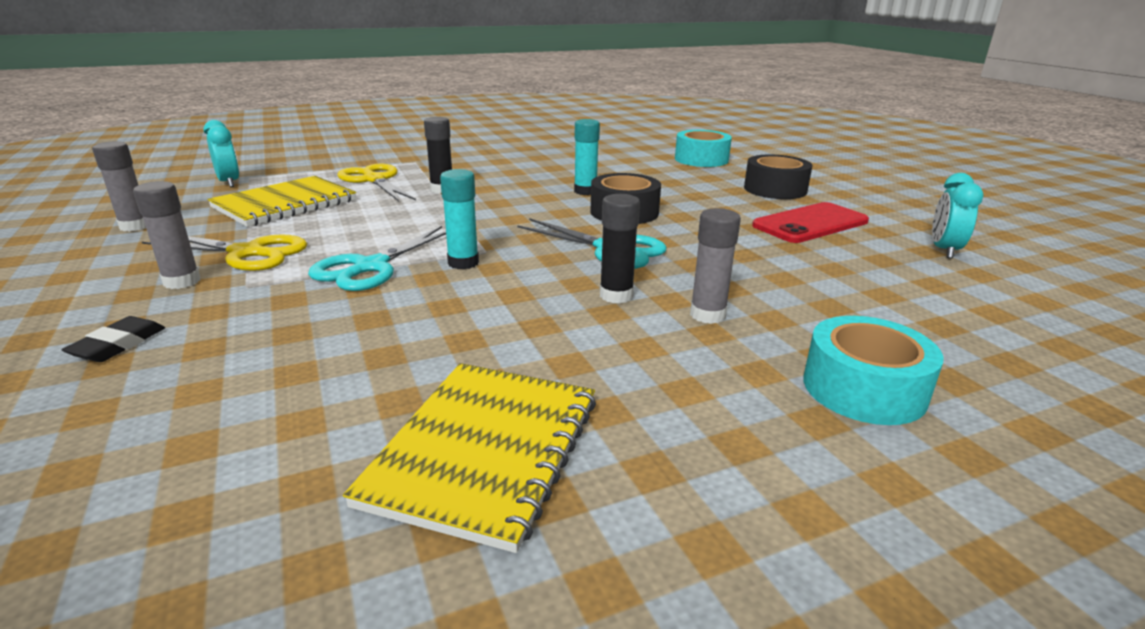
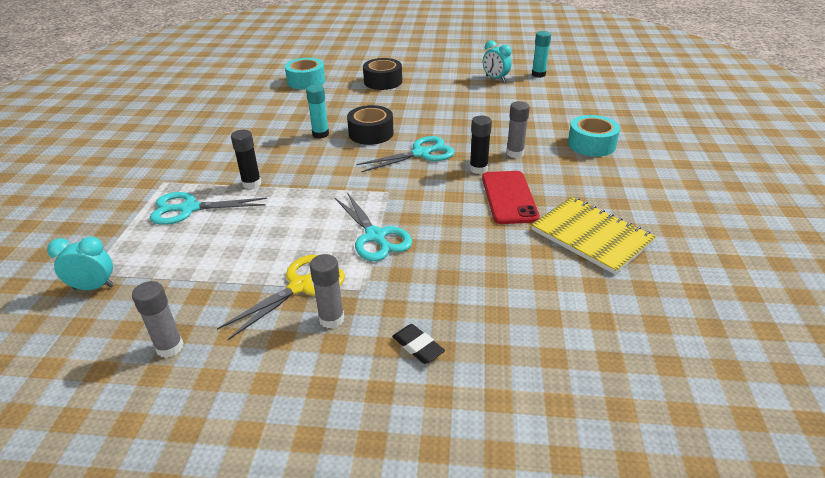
camera: 60 degrees left, 10 degrees up
yellow notebook [207,176,356,227] -> none
yellow scissors [337,164,416,201] -> turquoise scissors [150,192,267,225]
turquoise glue stick [440,169,479,269] -> turquoise glue stick moved to [532,31,551,78]
red phone [752,202,869,243] -> red phone moved to [482,171,540,224]

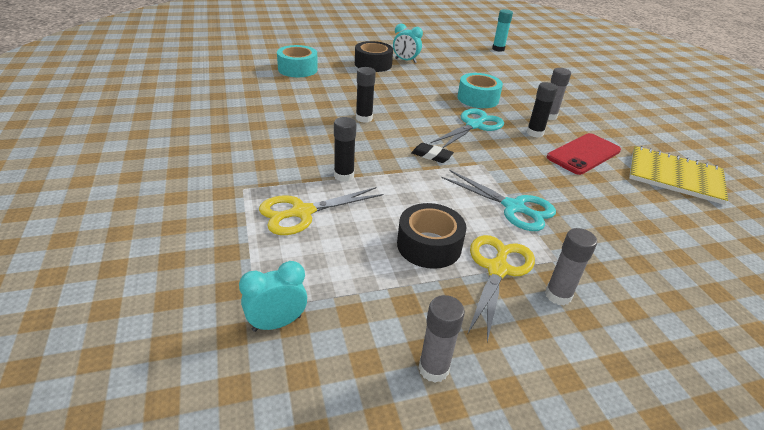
camera: 25 degrees left, 0 degrees up
turquoise scissors [150,192,267,225] -> yellow scissors [259,187,383,235]
turquoise glue stick [306,85,329,139] -> black glue stick [356,67,376,123]
black tape [347,105,394,145] -> black tape moved to [397,203,467,269]
black eraser [392,324,445,364] -> black eraser moved to [411,143,454,163]
red phone [482,171,540,224] -> red phone turned 75 degrees clockwise [547,133,621,175]
turquoise clock [483,40,512,82] -> turquoise clock moved to [393,23,423,63]
turquoise tape [568,115,620,157] -> turquoise tape moved to [457,73,503,108]

